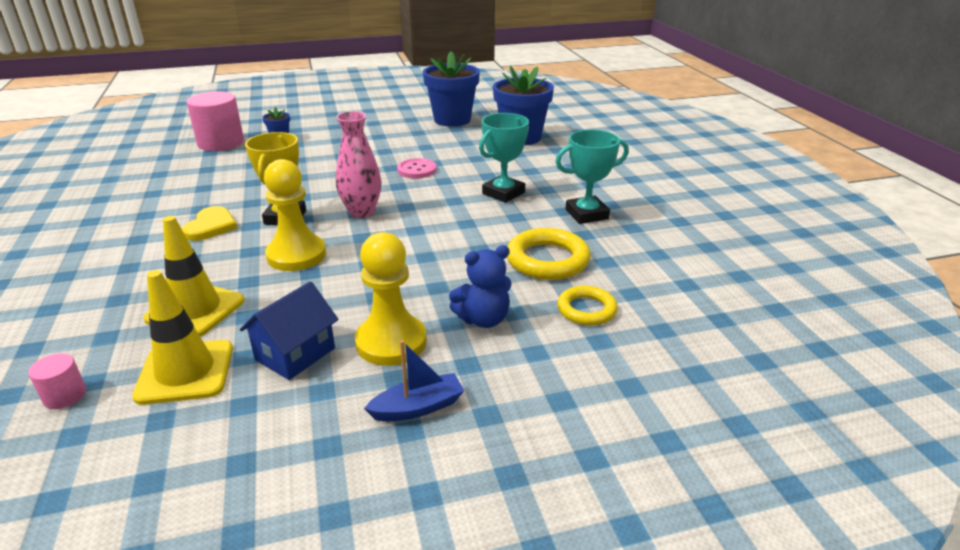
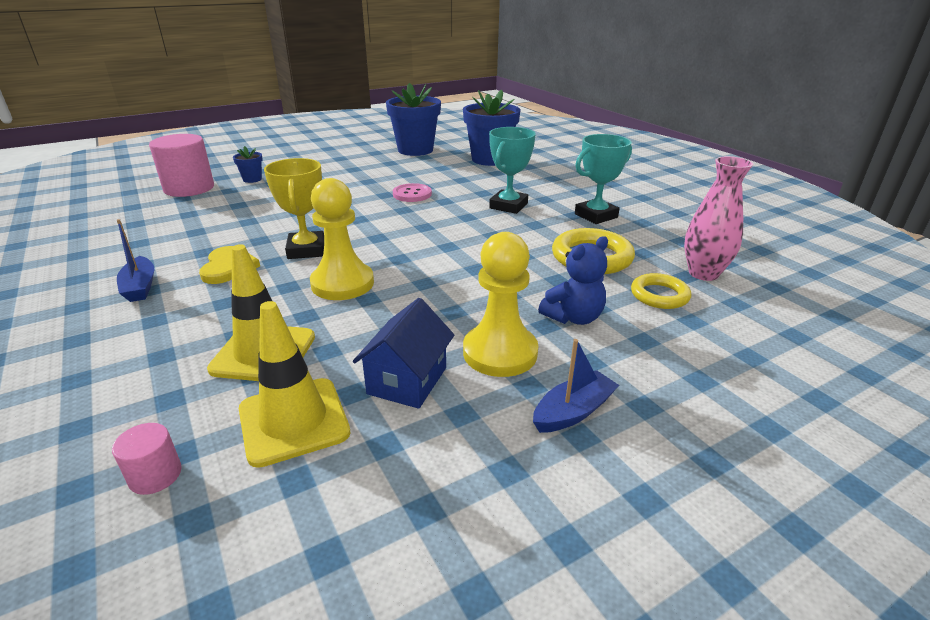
camera: 15 degrees left, 0 degrees up
pink vase [336,111,382,218] -> pink vase moved to [684,156,753,281]
none -> blue boat [117,219,155,302]

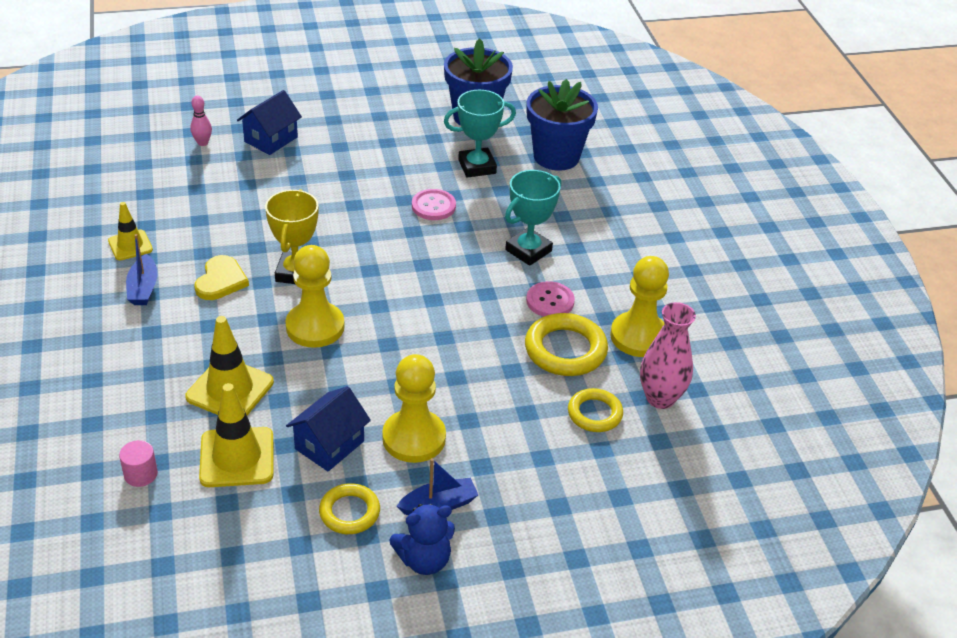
camera: 15 degrees right, 10 degrees up
pink cylinder [149,134,214,197] -> pink bowling pin [190,96,212,146]
blue flower pot [233,146,263,183] -> blue house [237,90,302,155]
blue teddy bear [538,236,608,325] -> blue teddy bear moved to [389,504,455,575]
turquoise trophy [575,134,632,224] -> turquoise trophy moved to [444,90,516,178]
none -> yellow traffic cone [108,202,153,260]
none -> yellow ring [319,483,380,534]
none -> pink button [526,281,575,317]
none -> yellow pawn [610,256,669,357]

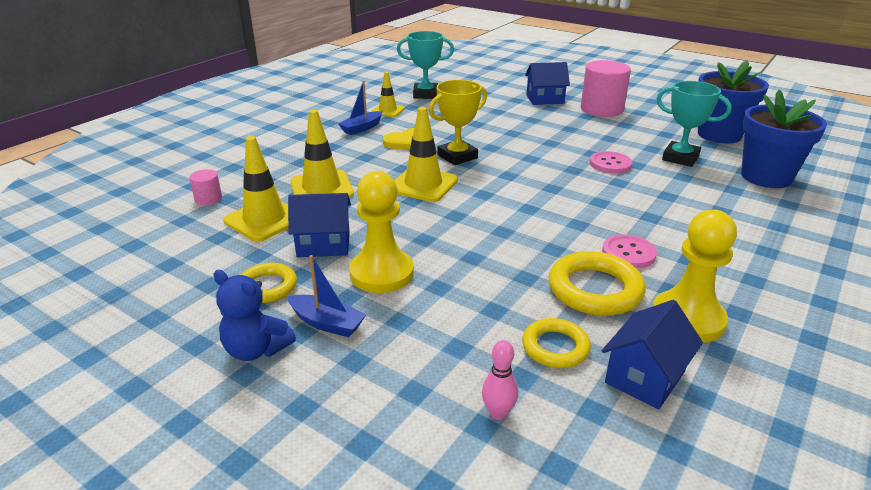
camera: 50 degrees right, 10 degrees down
pink bowling pin [190,96,212,146] -> pink bowling pin moved to [482,340,518,420]
yellow pawn [286,245,345,348] -> yellow traffic cone [394,107,458,202]
turquoise trophy [505,170,561,266] -> turquoise trophy moved to [397,31,454,99]
pink vase [640,302,696,409] -> blue house [602,300,703,409]
none -> pink cylinder [581,60,631,117]

